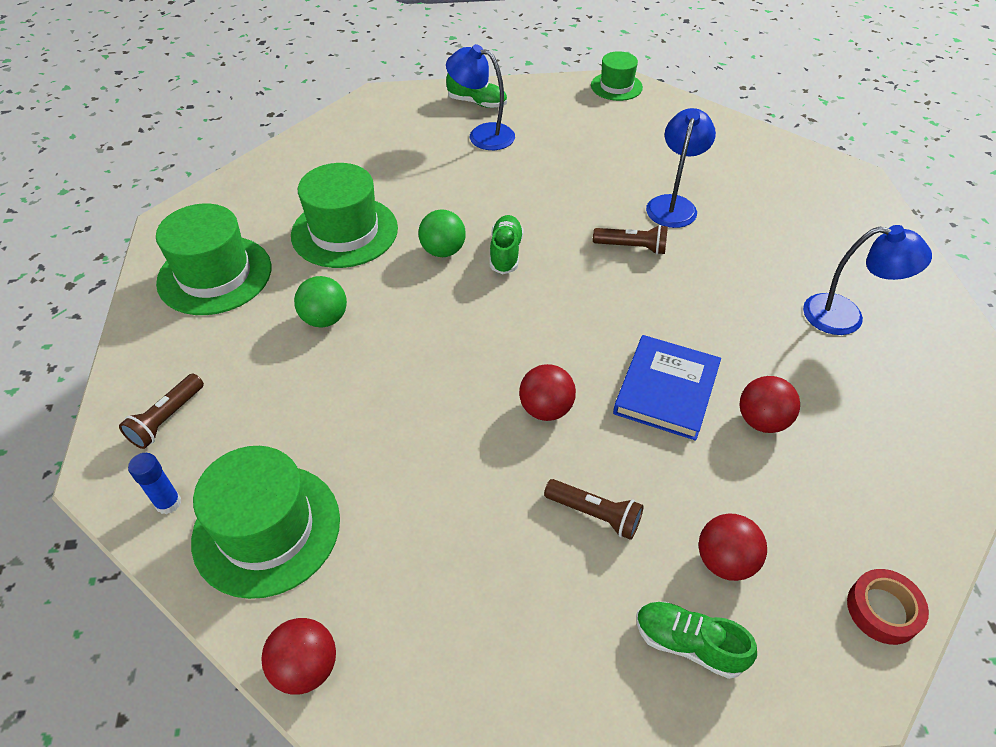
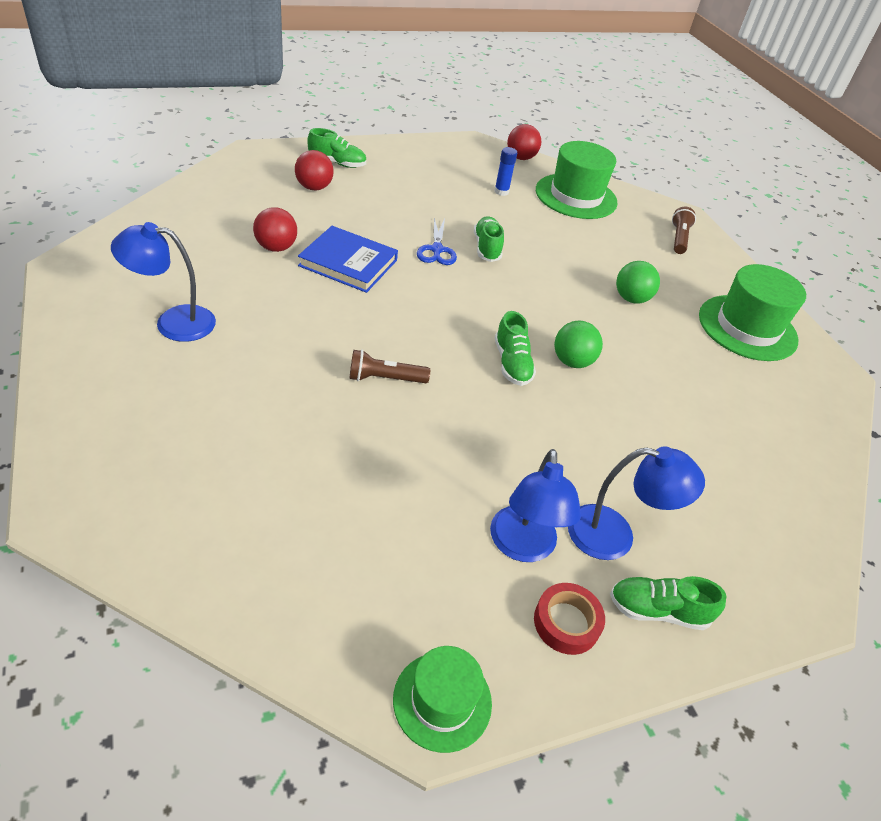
camera: 160 degrees right, 5 degrees down
blue glue stick [128,453,181,514] -> blue glue stick moved to [494,147,517,196]
green hat [291,163,398,268] -> none
red ball [519,364,576,421] -> blue scissors [417,218,457,265]
brown flashlight [544,479,644,540] -> none
blue book [613,335,721,441] -> blue book turned 75 degrees counterclockwise [298,226,398,293]
blue lamp [646,108,716,228] -> blue lamp moved to [490,449,581,562]
red tape [847,569,929,645] -> red tape moved to [534,583,605,655]
none -> green shoe [474,216,504,262]

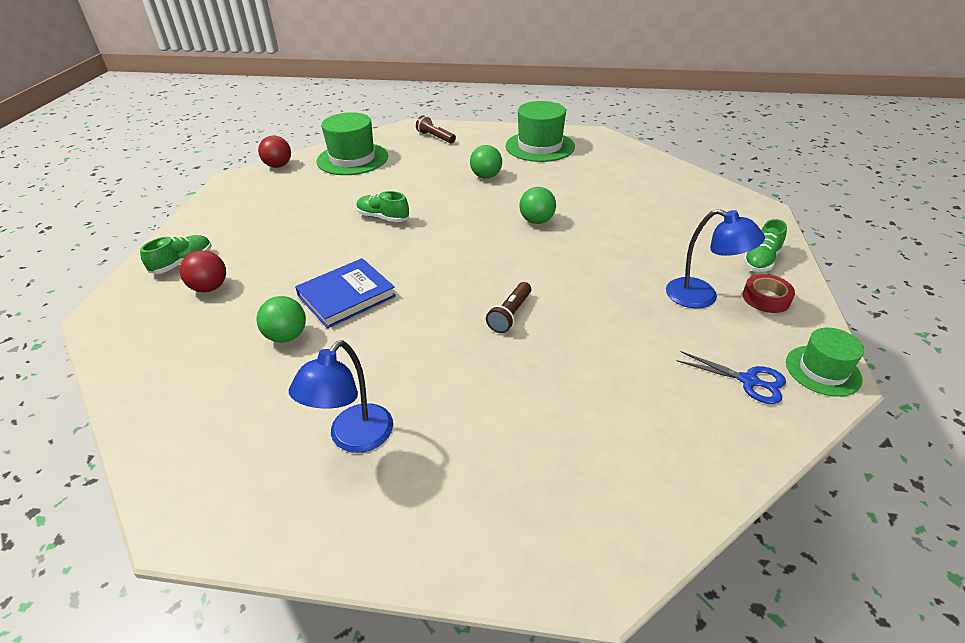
camera: 55 degrees left, 5 degrees down
red ball [253,207,297,252] -> green ball [257,296,306,343]
blue scissors [417,218,457,265] -> blue scissors moved to [677,351,786,404]
blue glue stick [494,147,517,196] -> none
green shoe [495,311,536,386] -> none
blue lamp [568,446,705,560] -> none

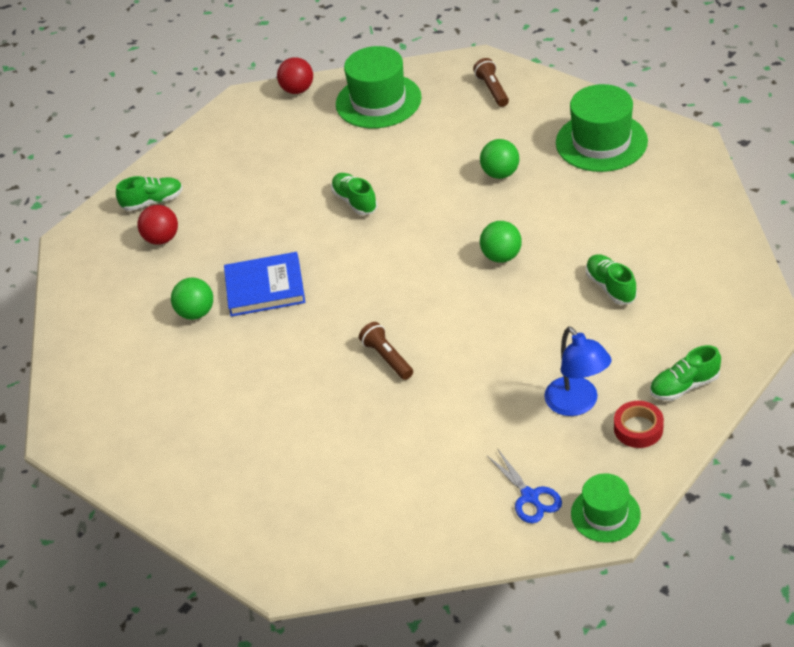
camera: 35 degrees right, 5 degrees up
blue lamp [289,340,393,453] -> none
brown flashlight [486,282,531,333] -> brown flashlight turned 90 degrees clockwise [359,322,413,380]
none -> green shoe [586,254,637,305]

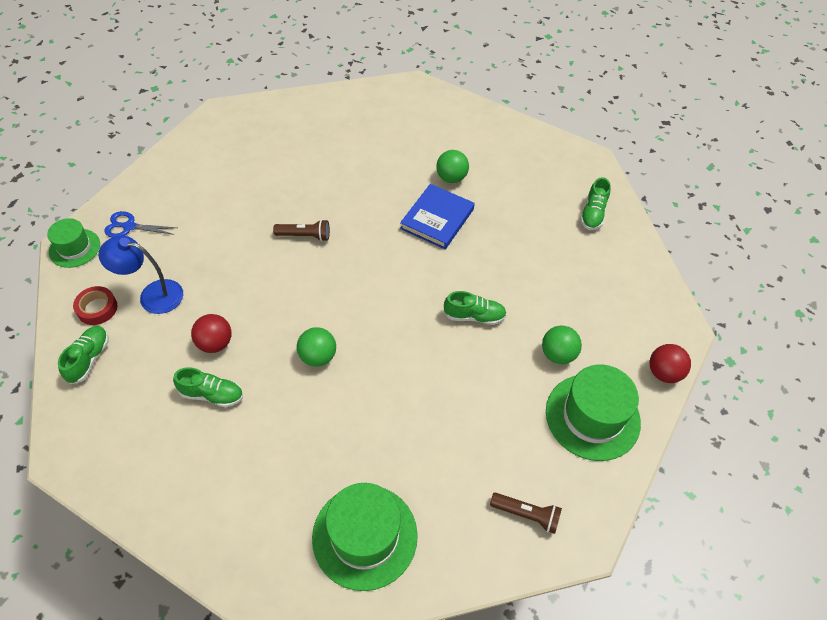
camera: 120 degrees right, 10 degrees up
red ball [138,205,178,245] -> red ball moved to [191,314,232,353]
green ball [480,139,519,179] -> green ball moved to [542,326,582,364]

